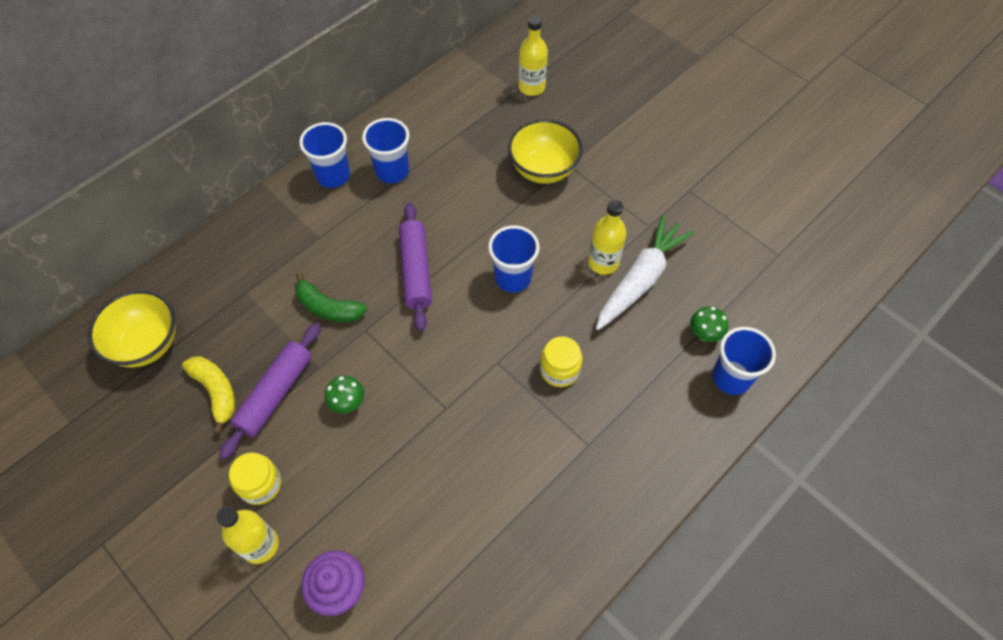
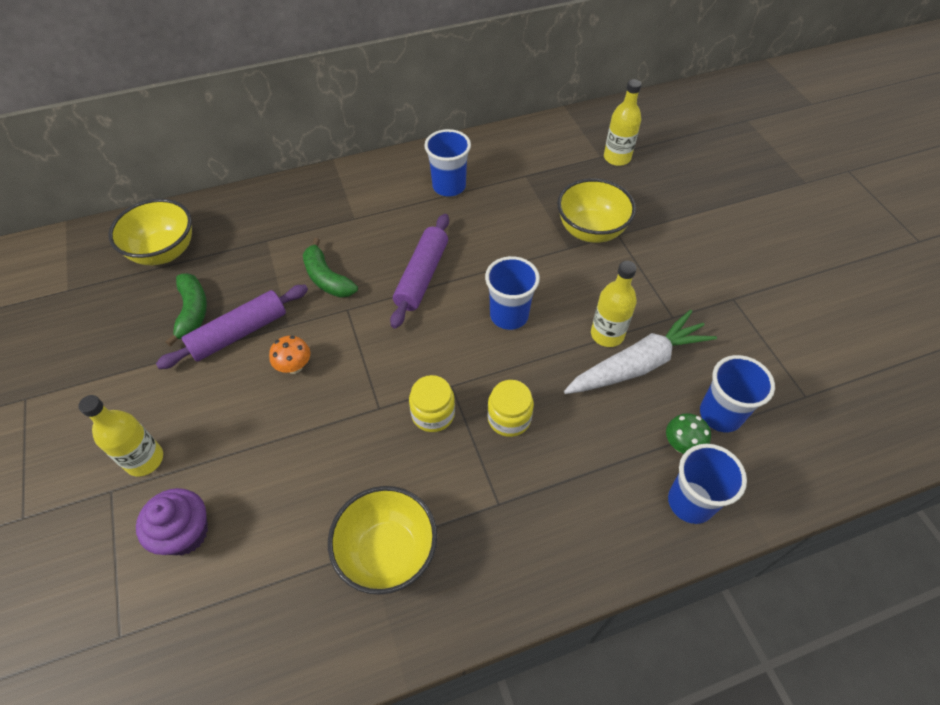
camera: 25 degrees right, 5 degrees down
yellow banana [182,356,236,434] -> green banana [165,273,207,347]
yellow jar [229,453,282,505] -> yellow jar moved to [409,375,455,432]
blue cup [299,122,350,188] -> blue cup moved to [700,355,775,432]
green mushroom [325,376,364,414] -> orange mushroom [269,336,310,374]
none -> yellow bowl [328,486,437,595]

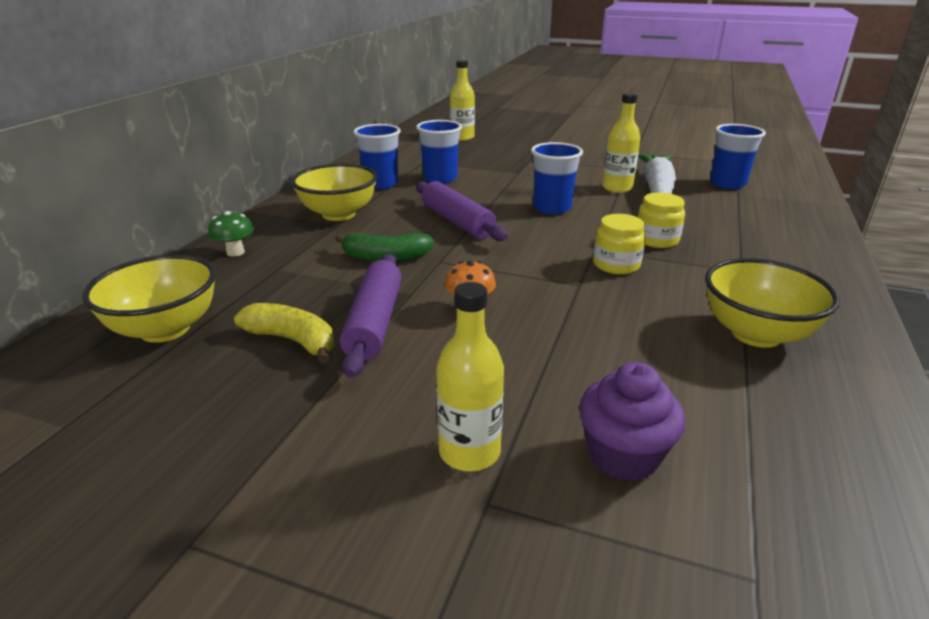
camera: 50 degrees left, 25 degrees down
green banana [165,273,207,347] -> yellow banana [234,303,334,364]
yellow bowl [557,178,636,243] -> yellow bowl moved to [291,164,377,221]
green mushroom [666,413,711,454] -> green mushroom moved to [208,211,254,257]
blue cup [668,444,747,524] -> blue cup moved to [416,120,462,184]

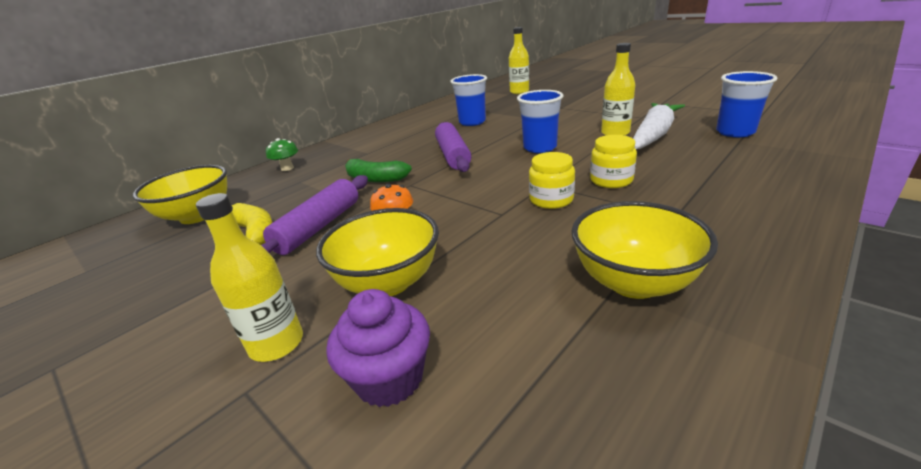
camera: 25 degrees right, 0 degrees up
yellow bowl [291,164,377,221] -> yellow bowl moved to [316,208,439,296]
blue cup [353,124,401,189] -> none

